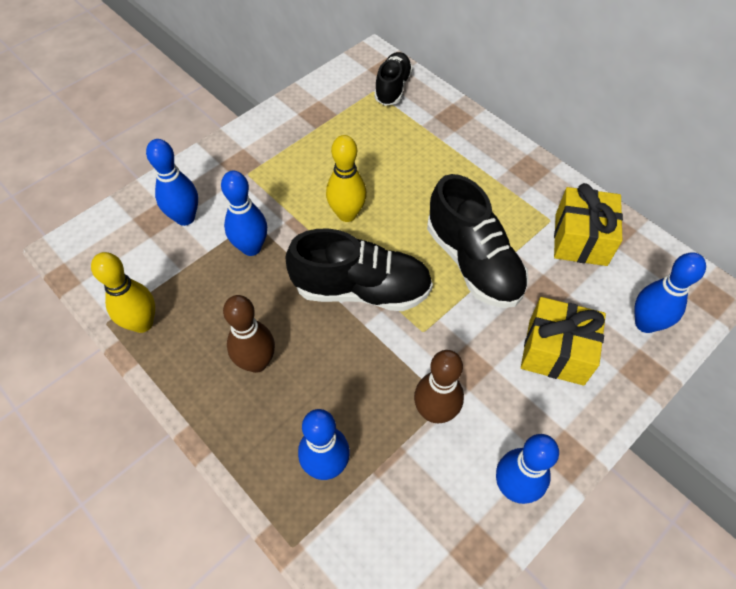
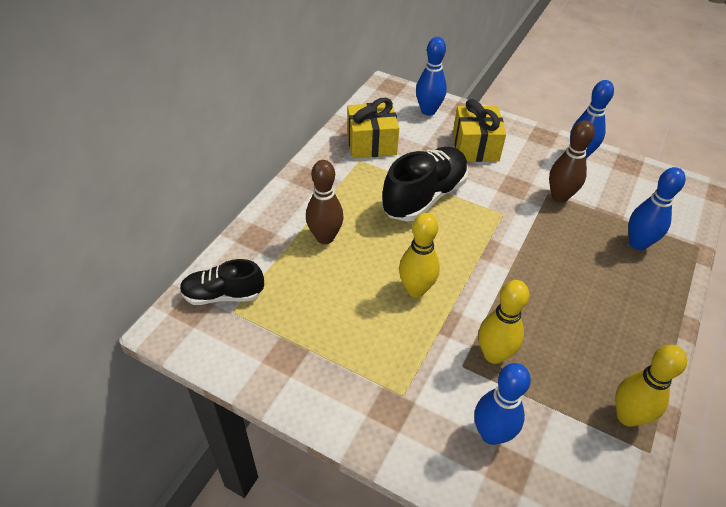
camera: 110 degrees left, 10 degrees down
blue bowling pin [221,171,267,256] -> yellow bowling pin [479,280,529,364]
brown bowling pin [223,295,275,373] -> brown bowling pin moved to [306,160,344,244]
black shoe [285,229,433,311] -> none

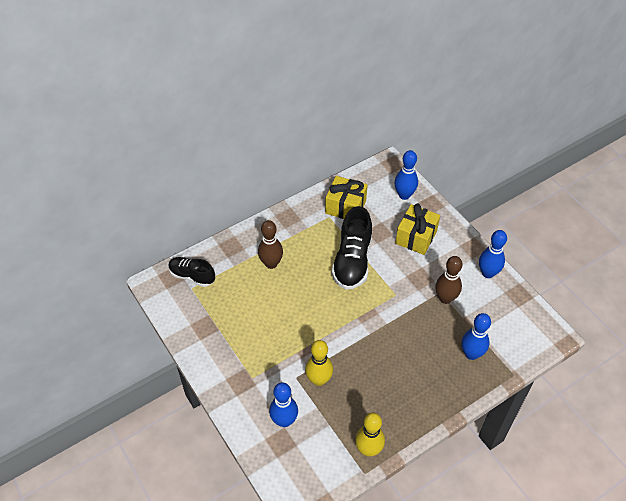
camera: 30 degrees right, 5 degrees up
black shoe [382,147,468,222] -> black shoe turned 120 degrees clockwise [332,206,372,290]
yellow bowling pin [399,213,440,297] -> none

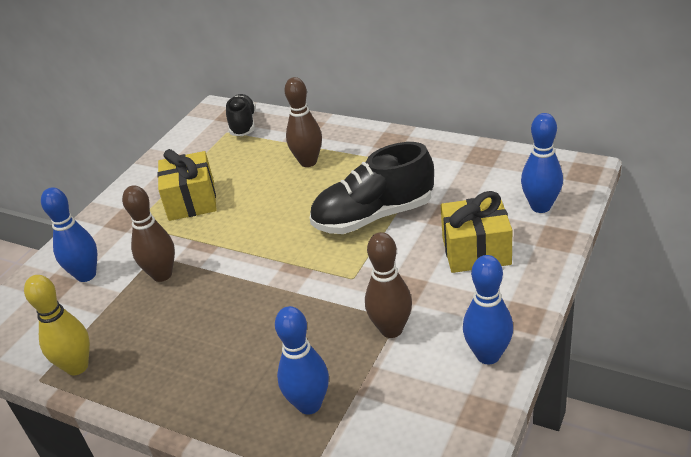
camera: 65 degrees right, 15 degrees down
yellow bowling pin [305,340,333,386] -> brown bowling pin [122,185,175,282]
yellow gift [325,176,368,219] -> yellow gift moved to [157,149,217,221]

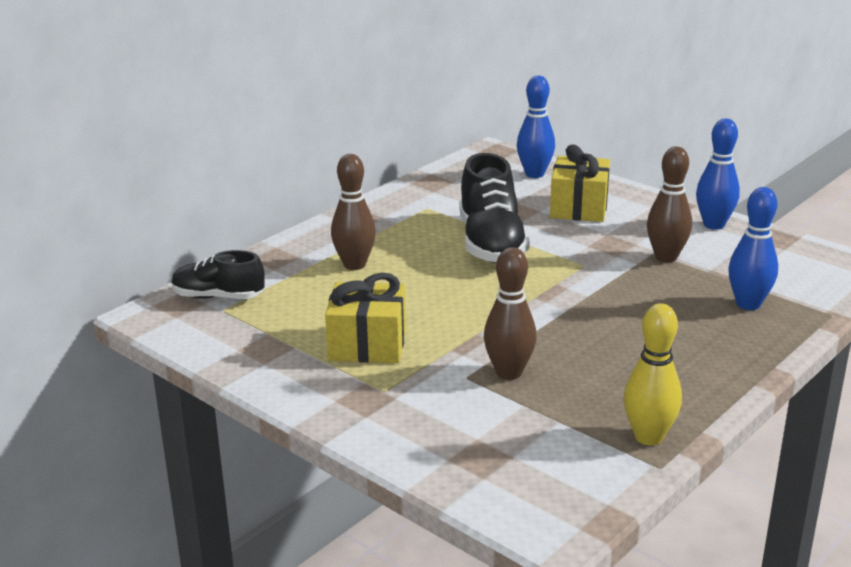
camera: 80 degrees left, 10 degrees down
blue bowling pin [41,187,97,282] -> none

